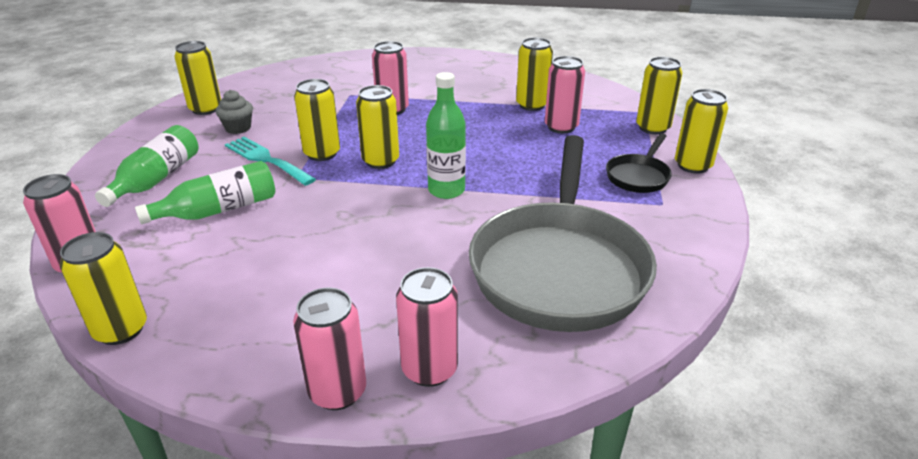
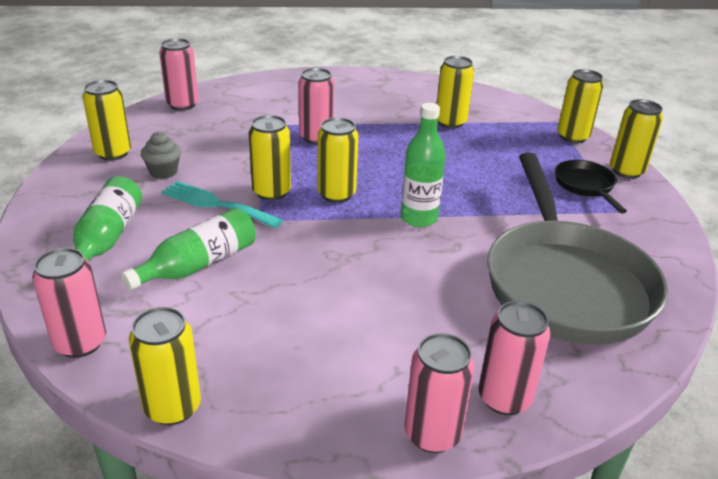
camera: 15 degrees left, 0 degrees up
pink can [545,56,585,133] -> pink can moved to [159,38,198,110]
black pan [606,133,672,193] -> black pan turned 150 degrees clockwise [555,160,627,214]

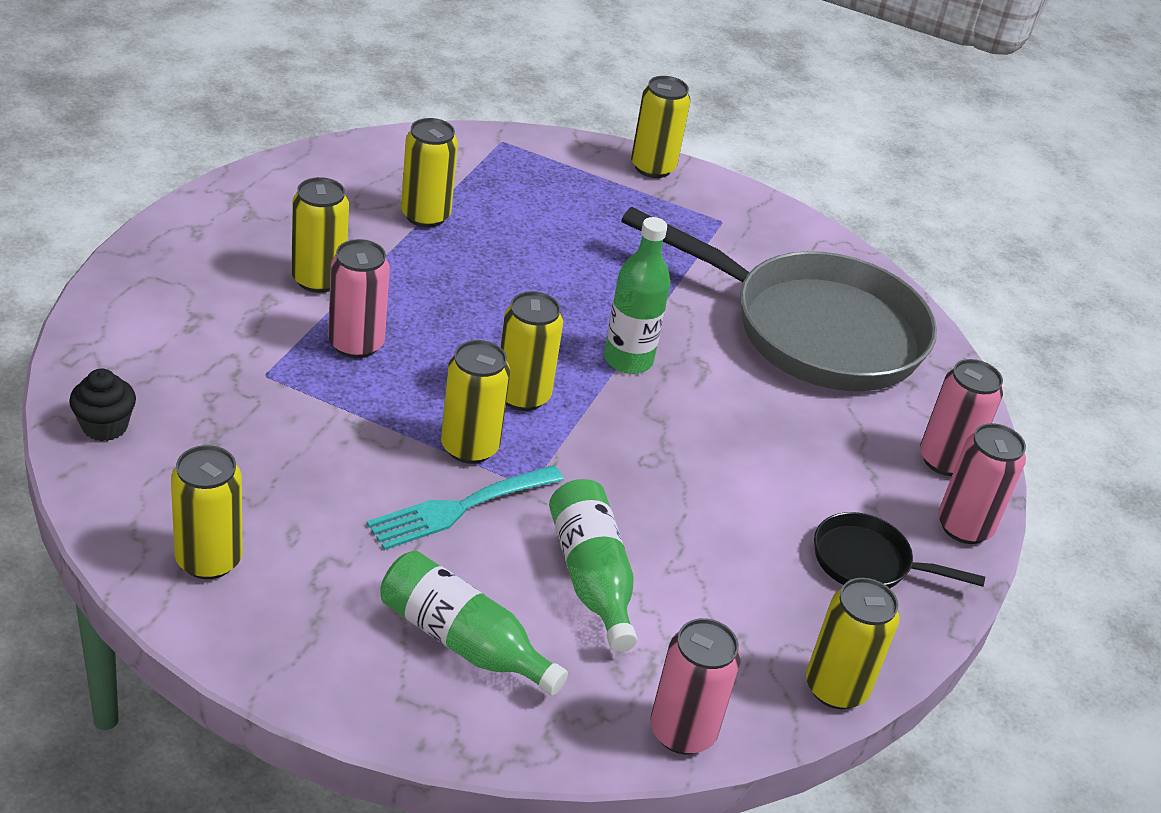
camera: 65 degrees left, 5 degrees up
grey cupcake [141,132,181,179] -> none
pink can [159,38,198,110] -> black cupcake [69,368,136,441]
black pan [555,160,627,214] -> black pan moved to [814,512,985,588]
yellow can [557,69,603,143] -> yellow can moved to [291,177,349,293]

